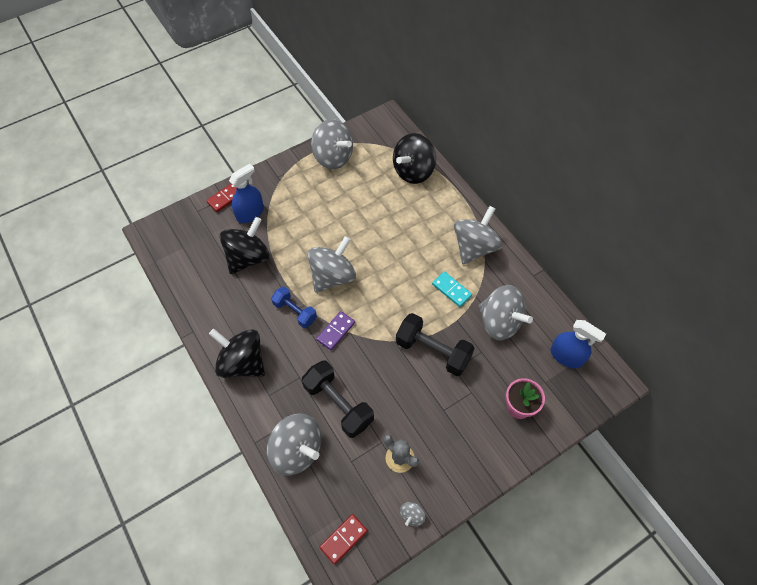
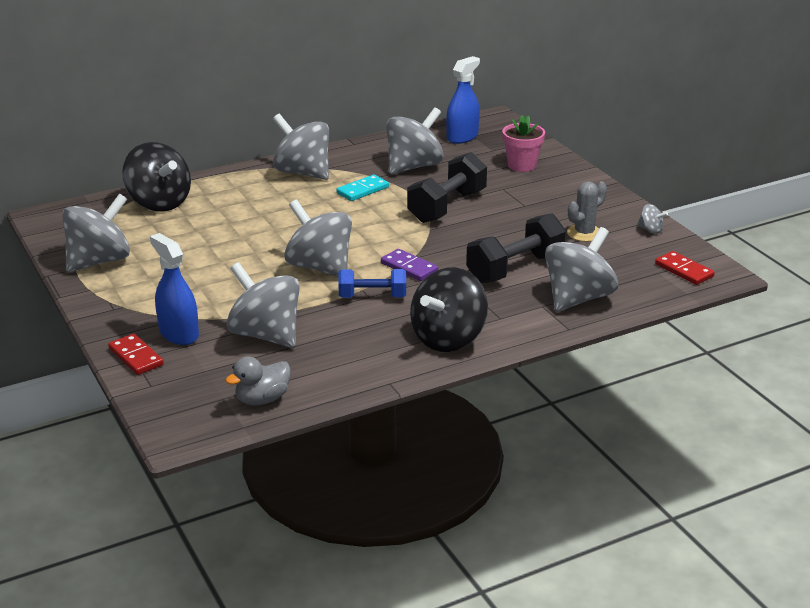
camera: 85 degrees left, 30 degrees down
black spinning top [220,217,270,274] -> grey spinning top [227,262,300,348]
blue dumbbell [271,286,317,328] -> blue dumbbell turned 45 degrees clockwise [338,269,406,298]
none -> grey duck [225,357,291,405]

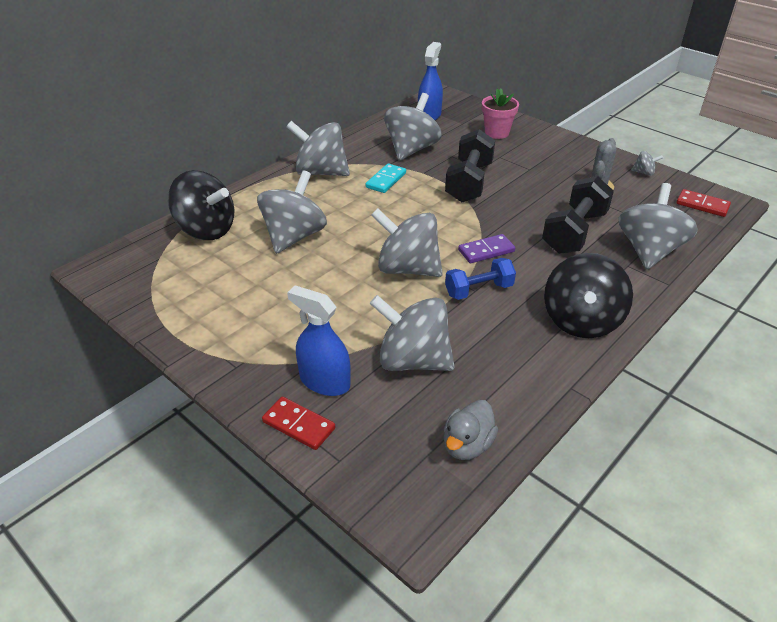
camera: 20 degrees left, 10 degrees up
grey spinning top [62,194,130,272] -> grey spinning top moved to [257,170,327,254]
purple domino [381,249,438,281] -> purple domino turned 45 degrees counterclockwise [458,234,515,263]

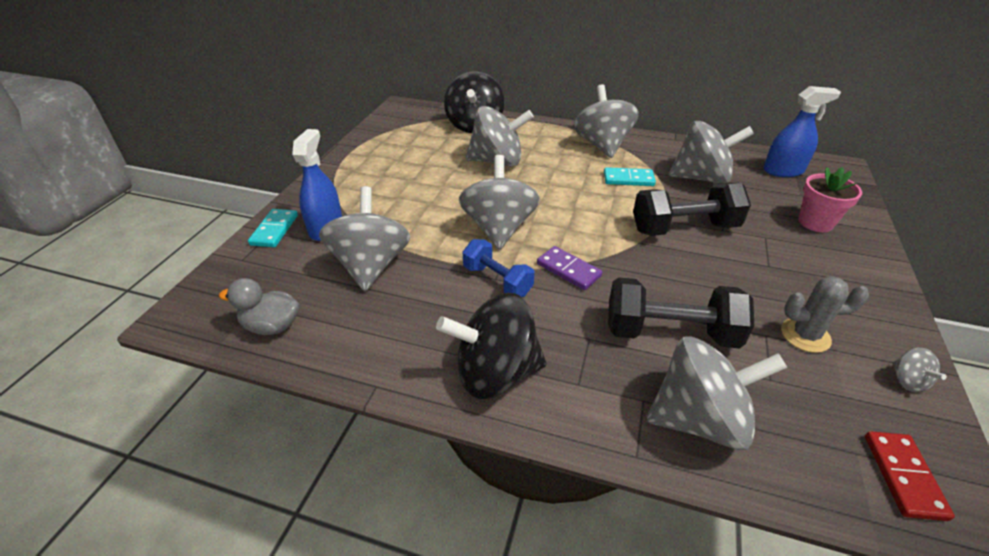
camera: 65 degrees right, 0 degrees up
red domino [262,397,335,450] -> turquoise domino [248,209,298,247]

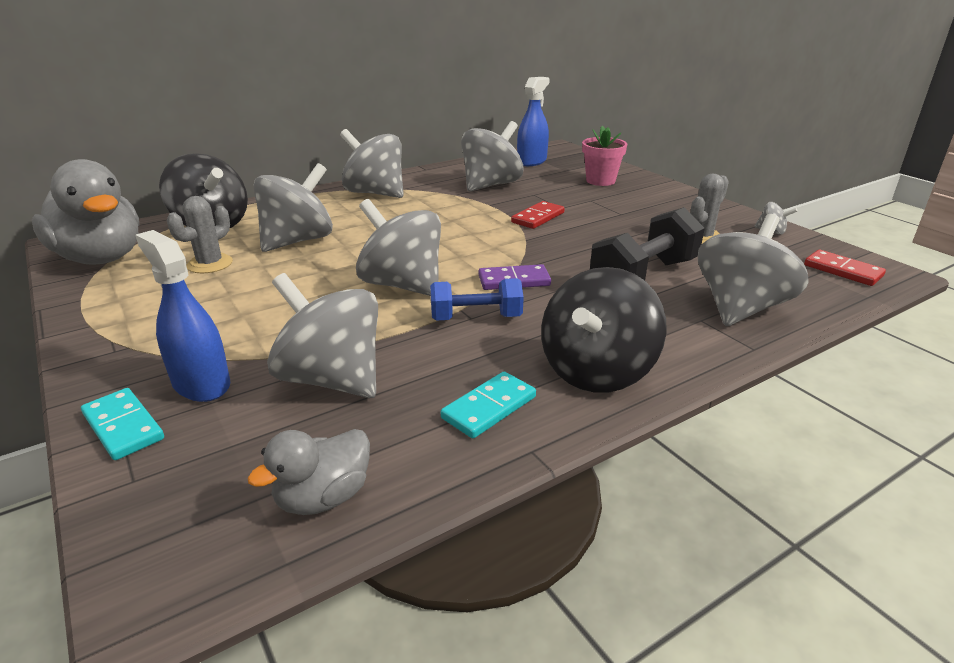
camera: 50 degrees left, 10 degrees down
turquoise domino [604,167,656,186] -> turquoise domino moved to [441,372,536,438]
black dumbbell [633,183,751,236] -> red domino [511,201,565,229]
none -> grey duck [32,159,139,265]
none -> grey cactus [167,196,233,273]

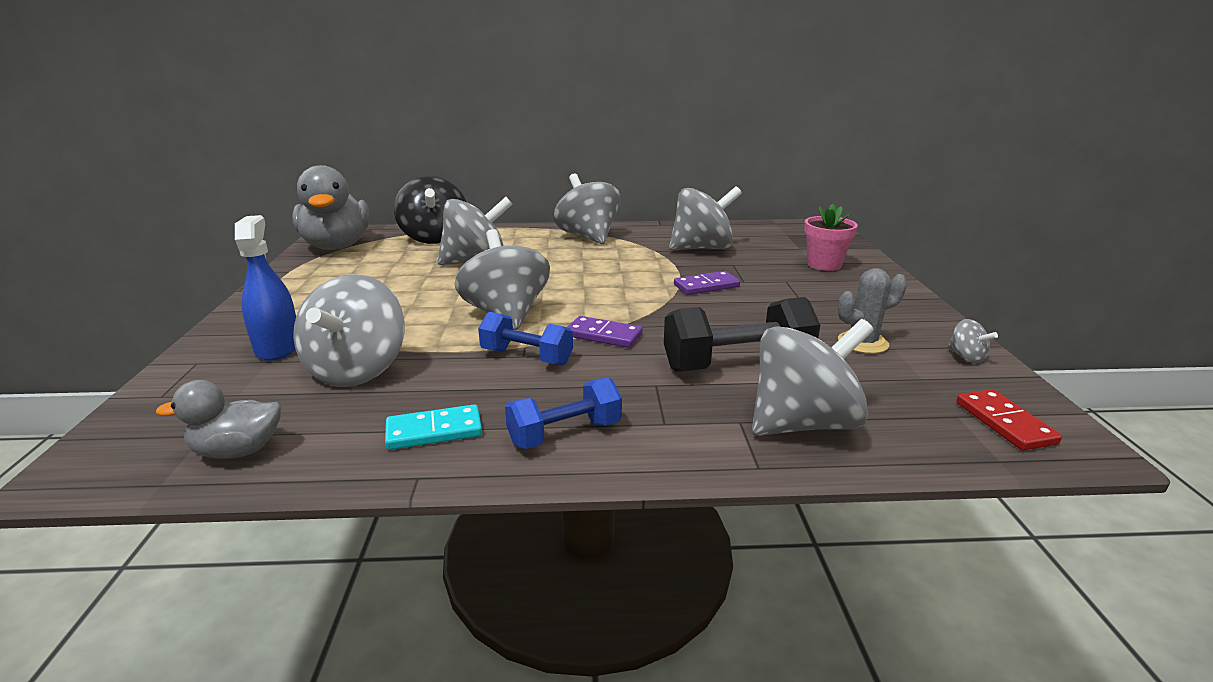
camera: 30 degrees right, 5 degrees down
turquoise domino [81,388,164,460] -> none
grey cactus [167,196,233,273] -> none
grey spinning top [267,273,378,398] -> grey spinning top turned 150 degrees counterclockwise [293,274,405,387]
red domino [511,201,565,229] -> purple domino [674,271,740,295]
blue spray bottle [517,77,550,166] -> none
black spinning top [541,267,667,393] -> blue dumbbell [505,378,622,449]

